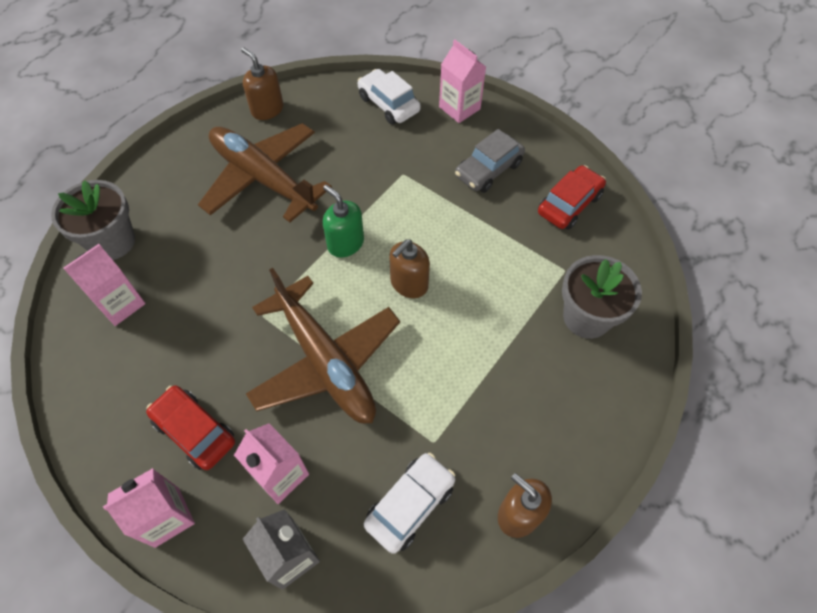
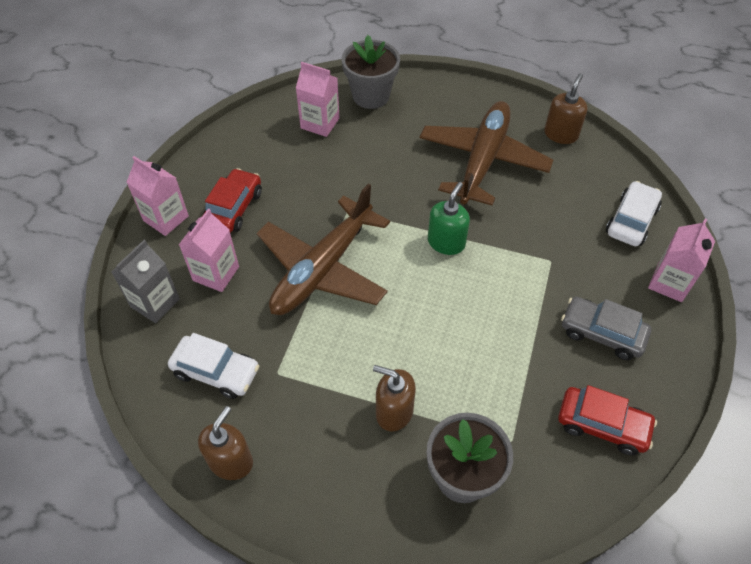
camera: 70 degrees right, 5 degrees down
brown soap dispenser [389,239,430,298] -> brown soap dispenser moved to [373,365,416,431]

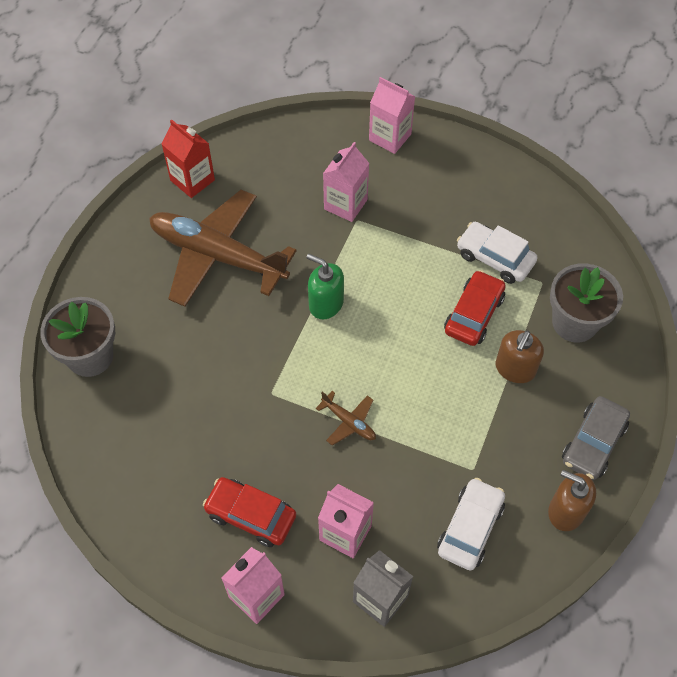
camera: 85 degrees left, 5 degrees up
brown plane [257,184,390,315] -> brown plane [316,391,376,446], size x0.40
pink carton [296,62,340,137] -> pink carton moved to [323,142,369,222]
brown soap dispenser [544,74,588,144] -> red carton [162,119,215,198]
red car [558,385,657,456] -> red car moved to [444,270,506,346]
grey car [561,297,651,360] -> grey car moved to [562,396,630,480]
white car [606,181,662,246] -> white car moved to [457,222,537,284]

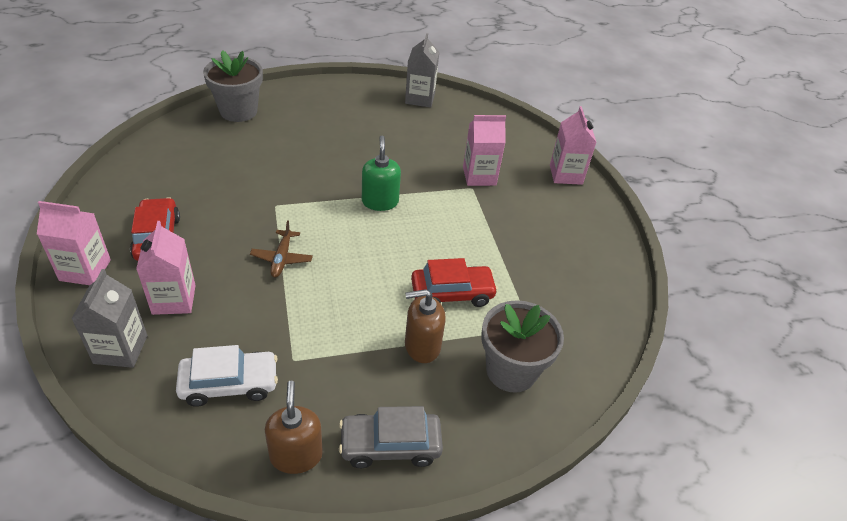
camera: 50 degrees right, 15 degrees down
brown plane [149,190,297,307] -> none
red carton [162,119,215,198] -> grey carton [405,33,439,108]
white car [457,222,537,284] -> none

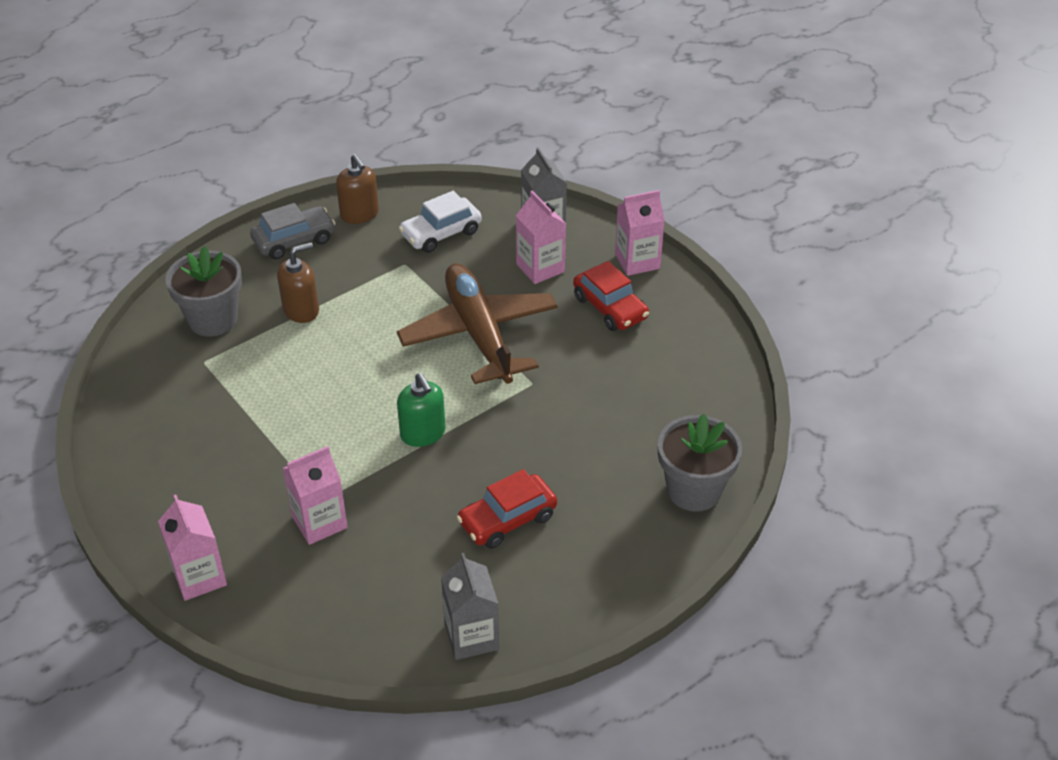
camera: 160 degrees right, 0 degrees up
brown plane [250,220,313,278] -> brown plane [397,263,558,384], size x2.48
red car [411,258,498,307] -> red car moved to [457,469,557,549]

